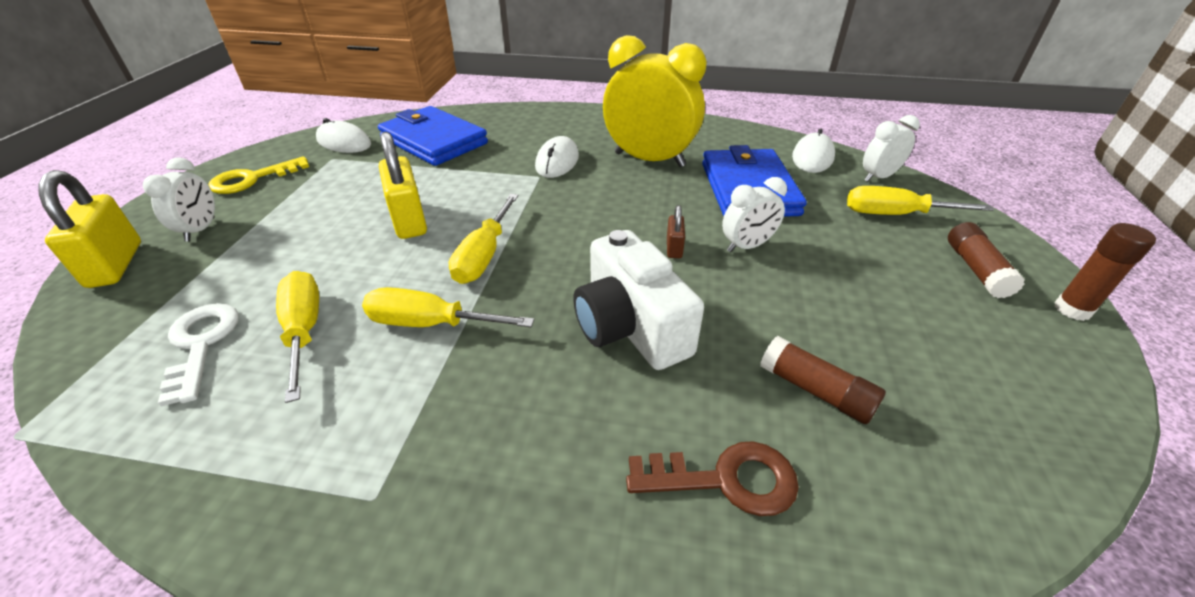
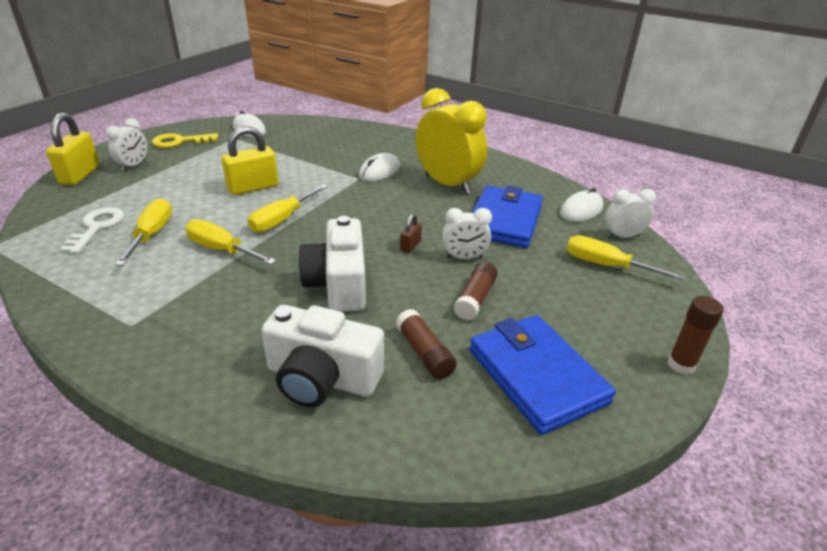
camera: 20 degrees right, 5 degrees down
blue wallet [378,106,488,166] -> blue wallet moved to [470,315,616,435]
yellow padlock [379,131,427,239] -> yellow padlock turned 60 degrees clockwise [221,126,278,195]
brown key [626,441,799,516] -> white camera [261,305,384,407]
brown glue stick [948,222,1025,298] -> brown glue stick moved to [454,262,497,321]

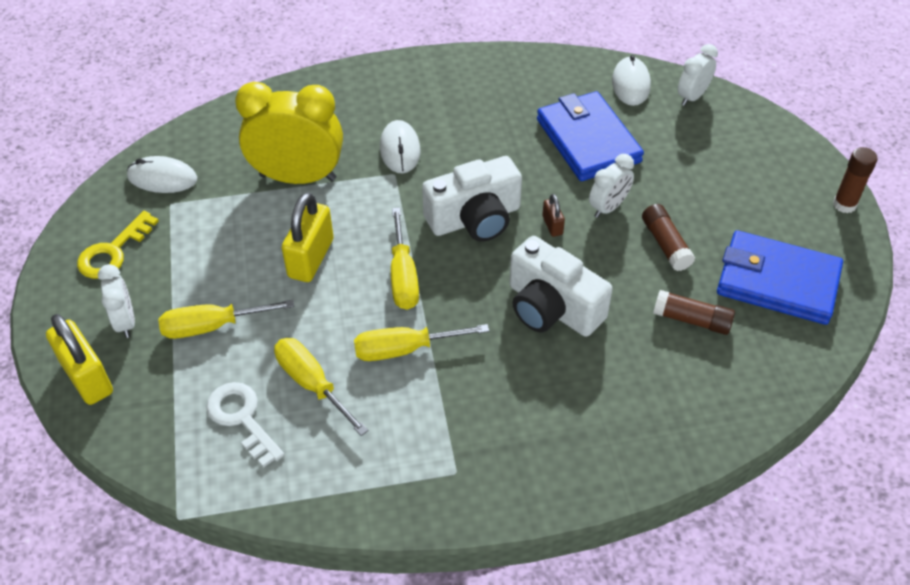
camera: 40 degrees left, 15 degrees up
white camera [261,305,384,407] -> white camera moved to [422,156,522,242]
yellow clock [416,88,487,194] -> yellow clock moved to [235,82,343,184]
yellow screwdriver [567,235,685,280] -> yellow screwdriver moved to [158,300,294,339]

